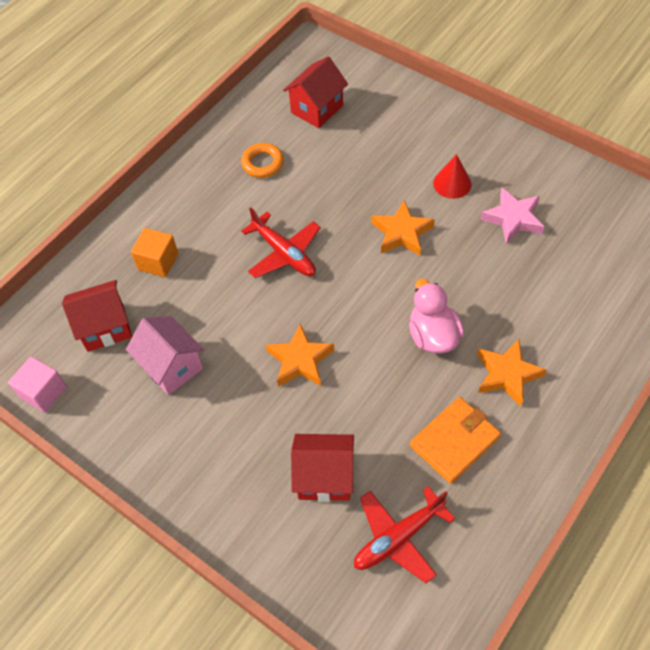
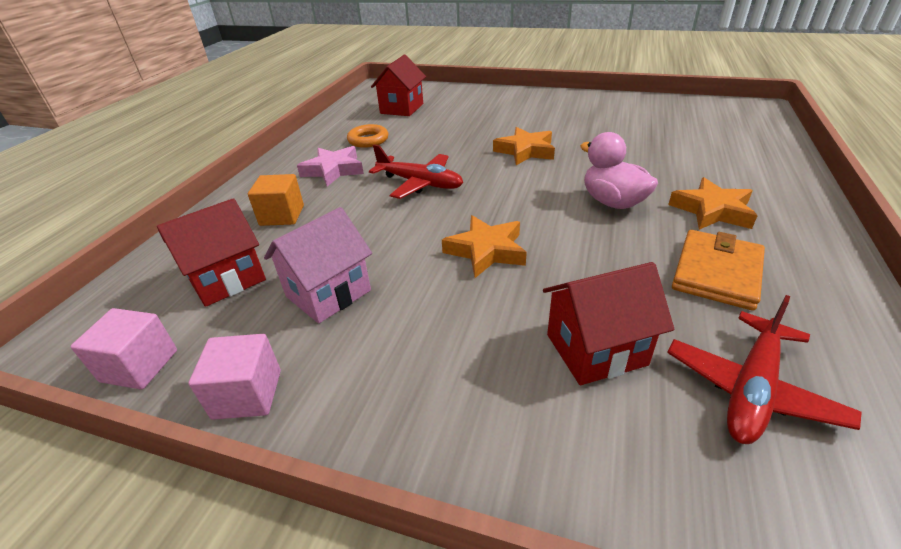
camera: 20 degrees left, 20 degrees down
pink house [126,316,204,395] -> pink house turned 75 degrees counterclockwise [264,207,372,323]
red cone [433,154,472,199] -> none
pink star [480,188,544,244] -> pink star moved to [297,146,364,187]
none -> pink cube [188,334,281,420]

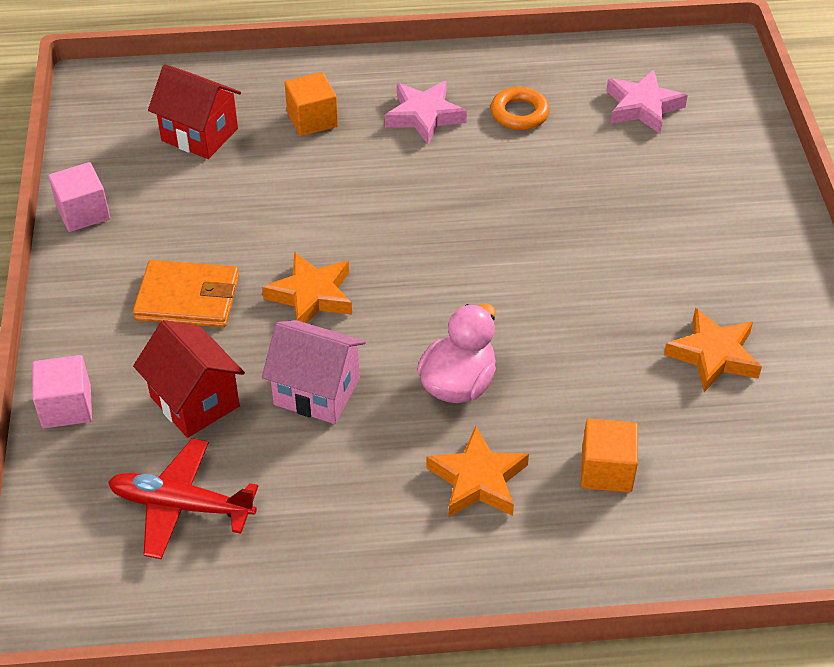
camera: 65 degrees right, 10 degrees up
pink cube [70,308,177,390] -> pink cube moved to [32,355,92,428]
pink house [264,207,372,323] -> pink house moved to [262,320,366,424]
red plane [369,144,463,199] -> none
red house [371,55,426,116] -> pink star [606,69,688,134]
orange star [493,127,555,165] -> orange star moved to [664,308,762,392]
orange wallet [672,230,765,311] -> orange wallet moved to [133,260,239,328]
none -> orange cube [581,419,638,493]

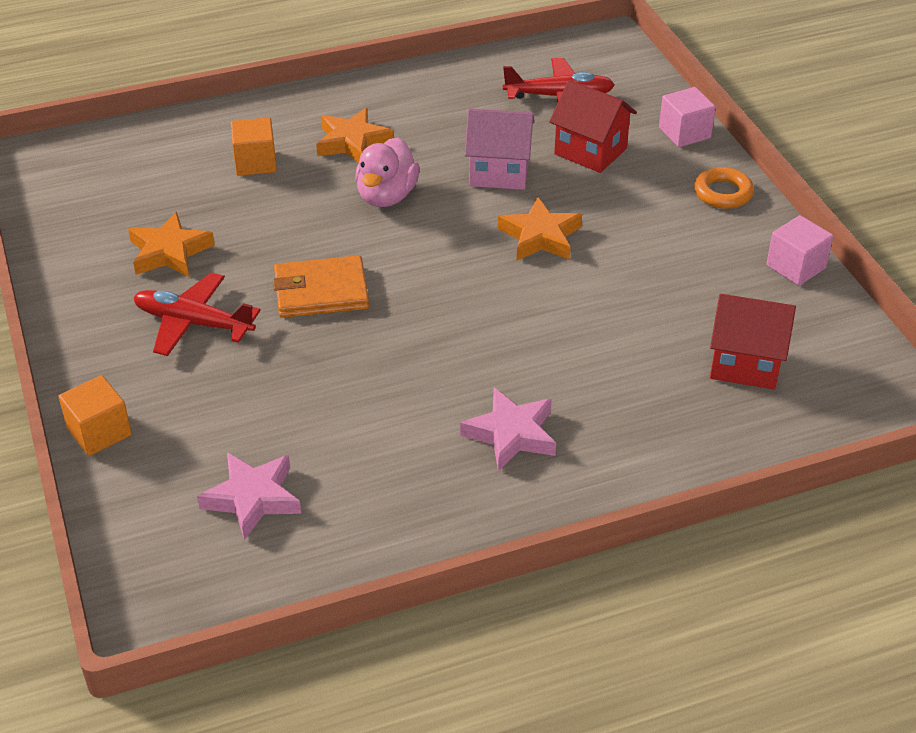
camera: 165 degrees right, 5 degrees down
orange wallet [133,260,239,328] -> orange wallet moved to [273,255,369,318]
orange cube [285,72,338,136] -> orange cube moved to [59,375,132,456]
orange ring [491,87,550,130] -> orange ring moved to [694,167,754,209]
none -> red plane [133,272,261,356]

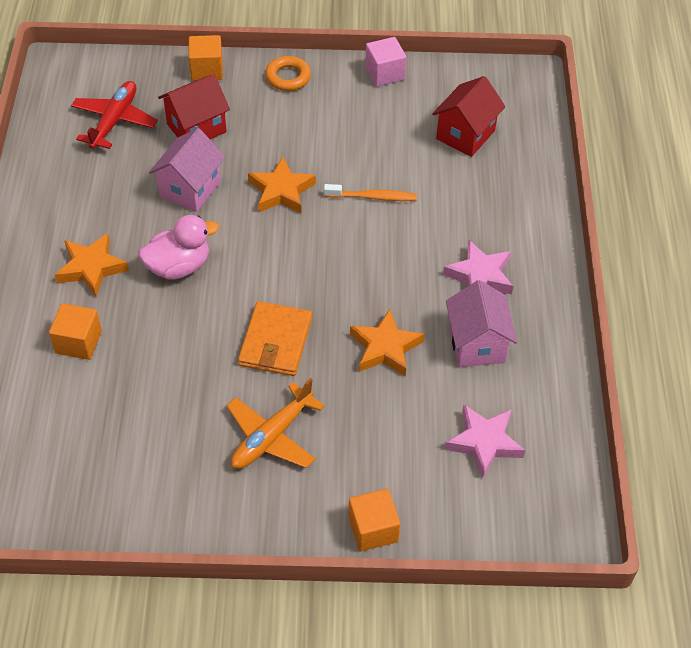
camera: 70 degrees left, 10 degrees up
orange star [128,212,215,277] -> orange star moved to [350,309,424,377]
red plane [133,272,261,356] -> orange plane [226,378,325,469]
pink duck [355,137,420,207] -> pink duck turned 60 degrees counterclockwise [139,215,219,279]
pink cube [659,87,716,147] -> orange cube [189,35,223,81]
none -> orange toothbrush [324,184,417,201]
none -> pink house [446,280,517,367]

